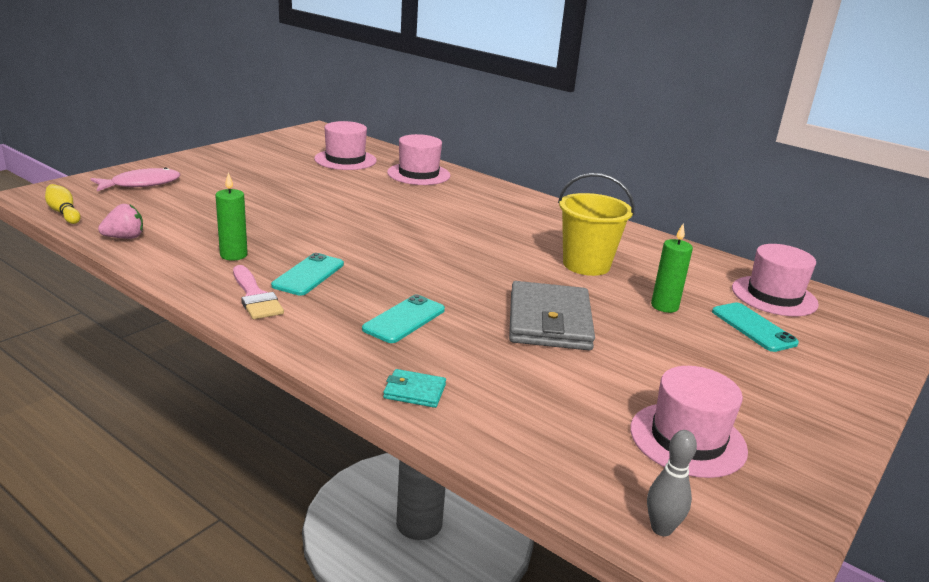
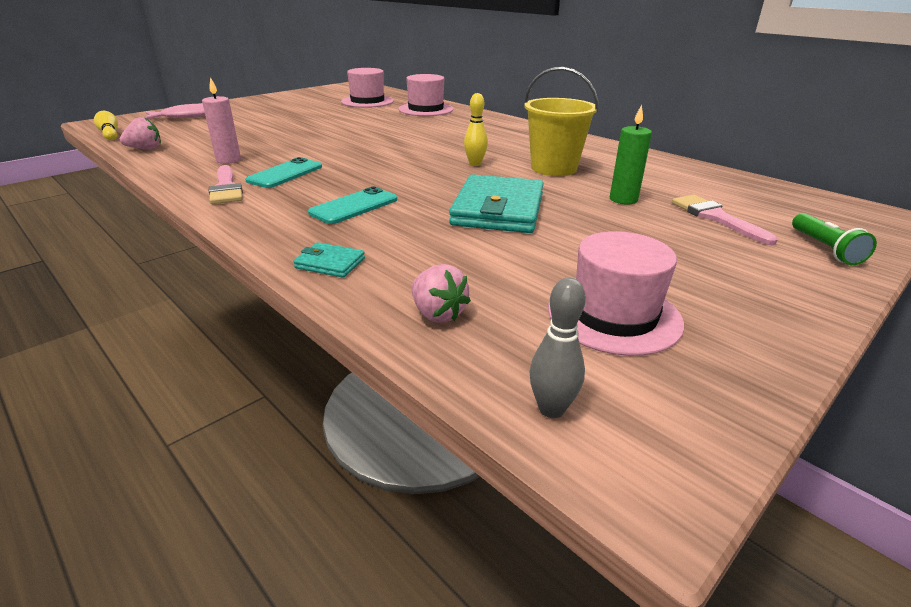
camera: 10 degrees right, 5 degrees up
green candle [215,172,248,261] -> pink candle [202,77,241,164]
grey wallet [509,281,595,350] -> turquoise wallet [449,174,543,233]
turquoise phone [712,302,799,352] -> pink brush [672,195,777,245]
pink hat [732,244,819,316] -> none
none -> pink strawberry [412,264,471,323]
none -> yellow bowling pin [464,93,488,166]
none -> green flashlight [792,213,877,265]

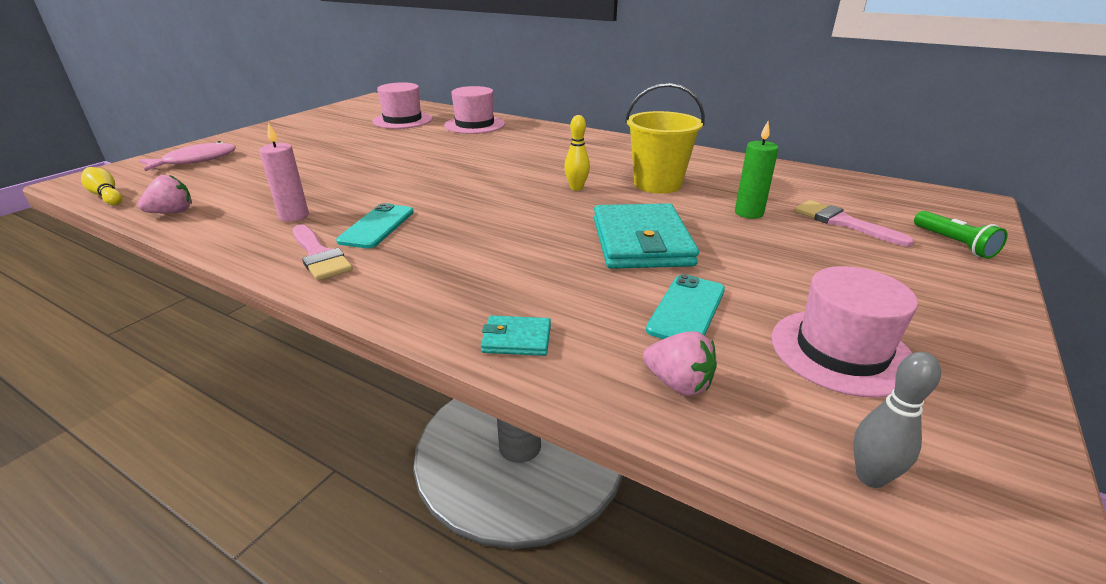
camera: 15 degrees left, 0 degrees up
turquoise phone [308,186,397,224] -> turquoise phone moved to [646,274,725,339]

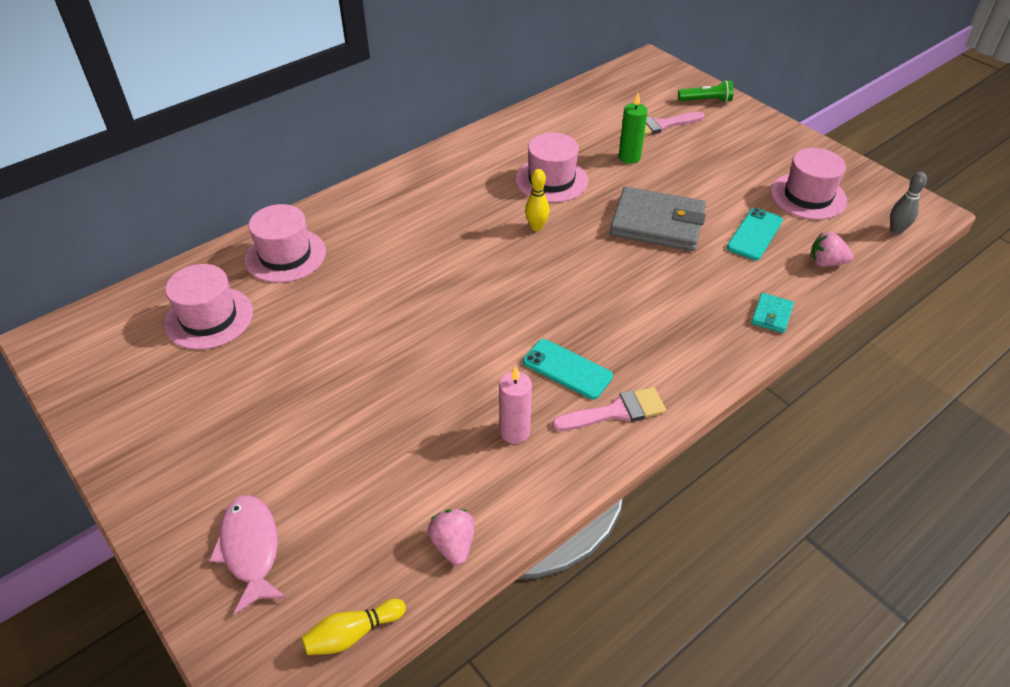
camera: 70 degrees left, 15 degrees up
turquoise wallet [594,203,699,269] -> grey wallet [610,187,706,251]
yellow bucket [625,83,705,194] -> pink hat [515,133,588,203]
pink strawberry [643,331,717,396] -> pink strawberry turned 135 degrees counterclockwise [810,232,854,267]
turquoise phone [646,274,725,339] -> turquoise phone turned 75 degrees clockwise [727,208,783,260]

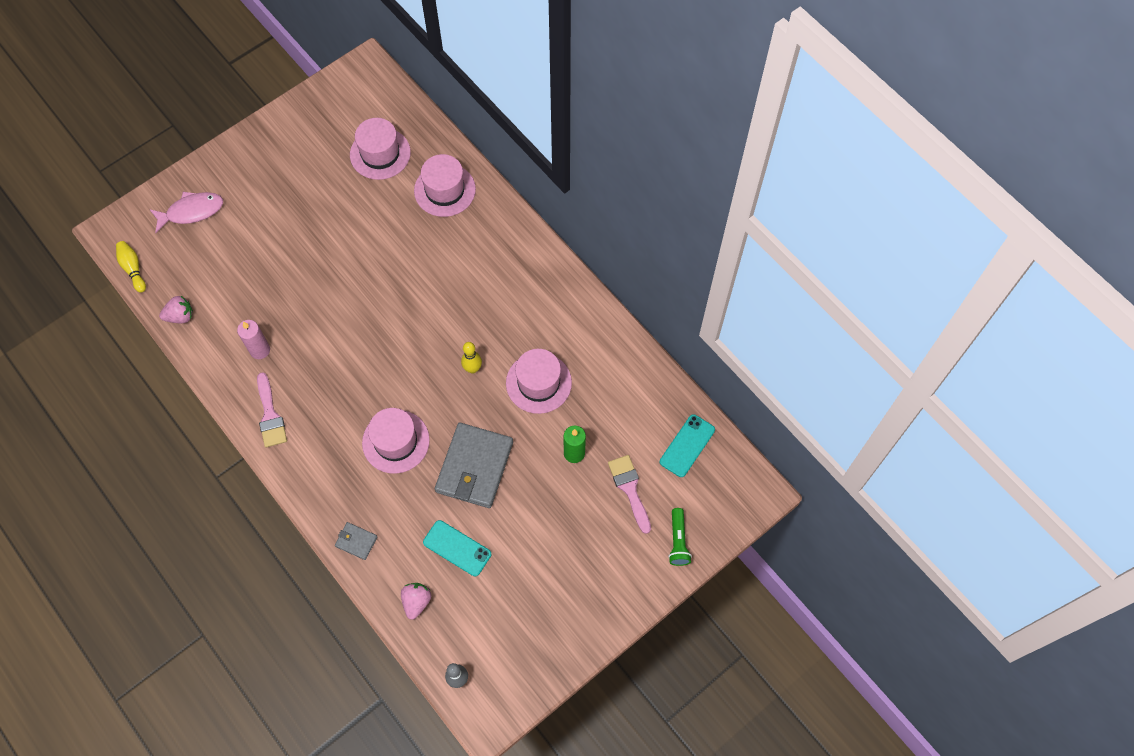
camera: 90 degrees right, 20 degrees up
turquoise phone [523,339,613,399] -> turquoise phone moved to [660,414,715,477]
turquoise wallet [751,293,794,333] -> grey wallet [335,522,378,560]
pink hat [771,148,847,220] -> pink hat moved to [362,408,430,474]

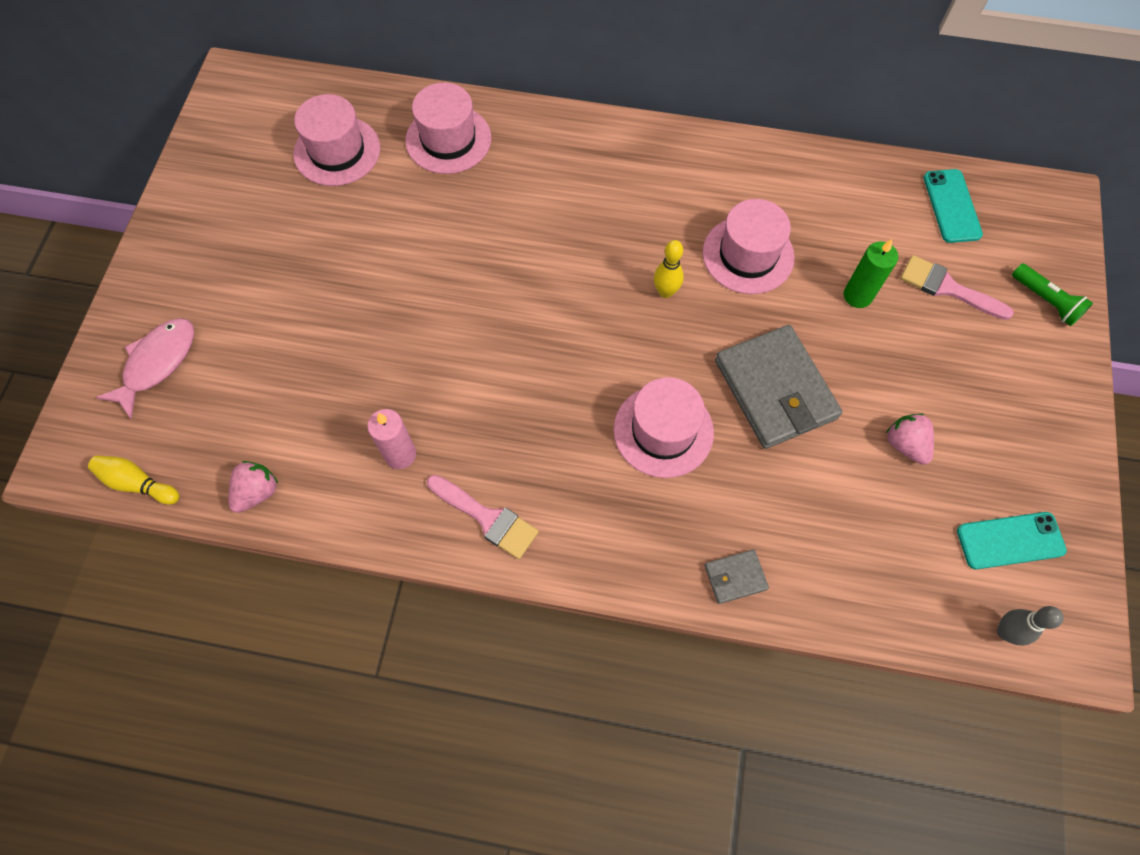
camera: 40 degrees left, 0 degrees up
pink strawberry [401,583,431,620] -> pink strawberry moved to [886,413,934,465]
turquoise phone [423,520,491,576] -> turquoise phone moved to [957,512,1067,569]

